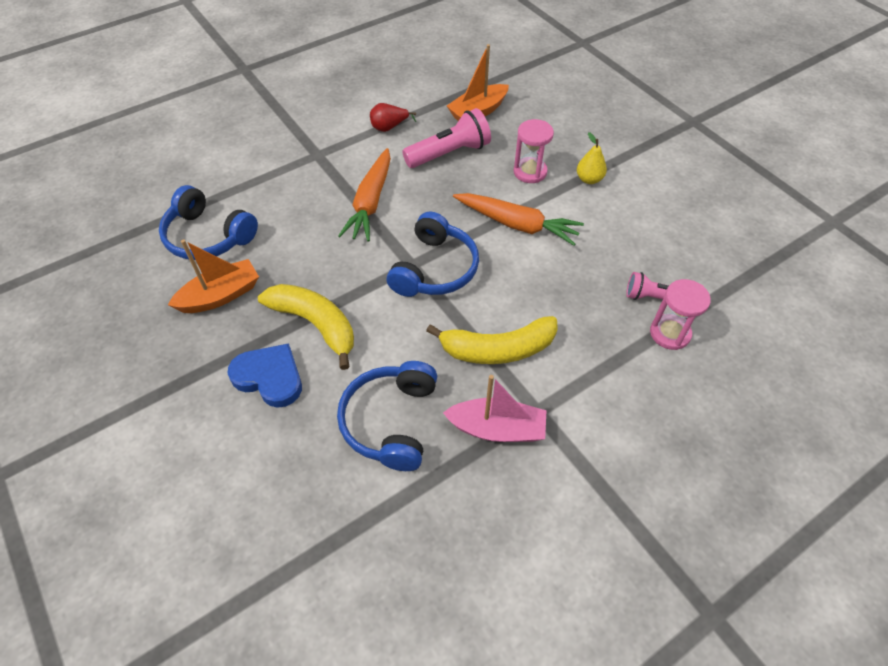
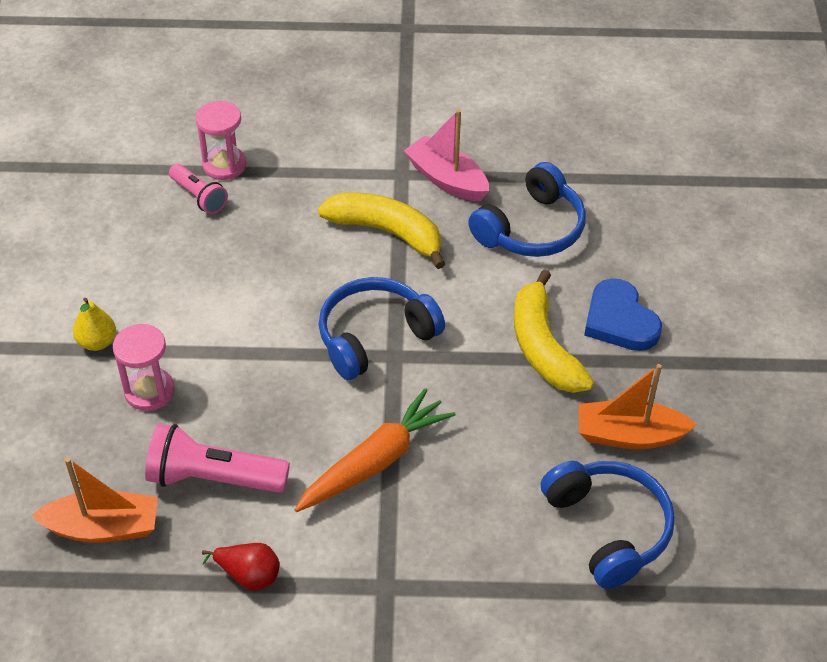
camera: 145 degrees left, 5 degrees down
orange carrot [453,193,584,246] -> none

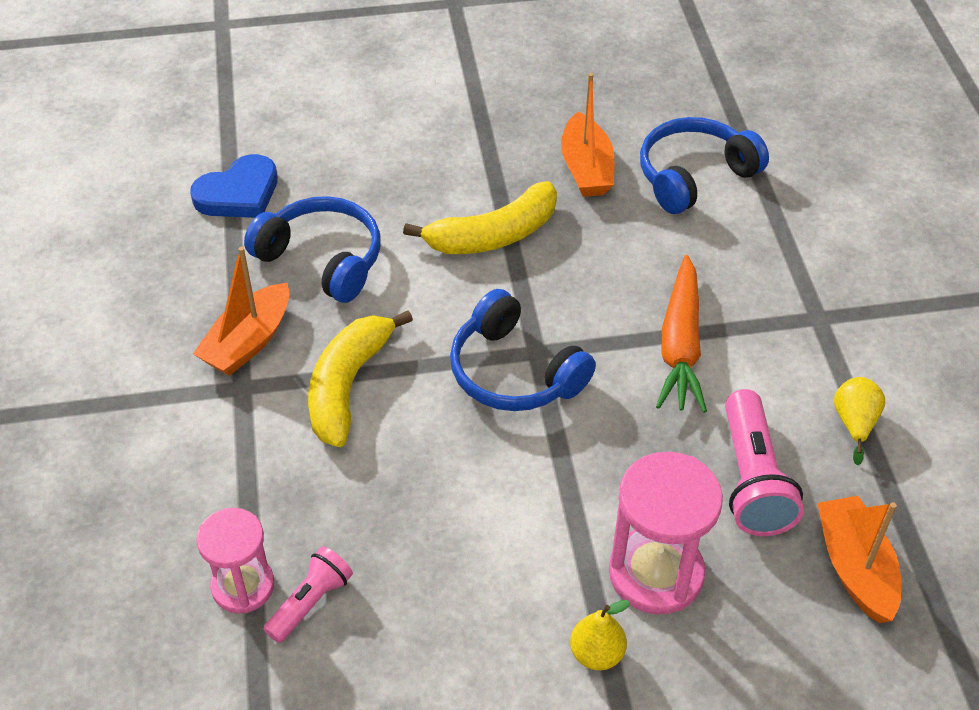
camera: 100 degrees left, 0 degrees up
pink hourglass [113,324,175,411] -> pink hourglass [609,451,723,614], size x1.52
red pear [202,543,280,591] -> yellow pear [834,377,885,465]
orange carrot [294,388,456,512] -> orange carrot turned 120 degrees counterclockwise [656,255,707,413]
pink boat [404,110,489,201] -> orange boat [193,247,289,376]
blue heart [584,278,662,351] -> blue heart moved to [190,154,278,218]

